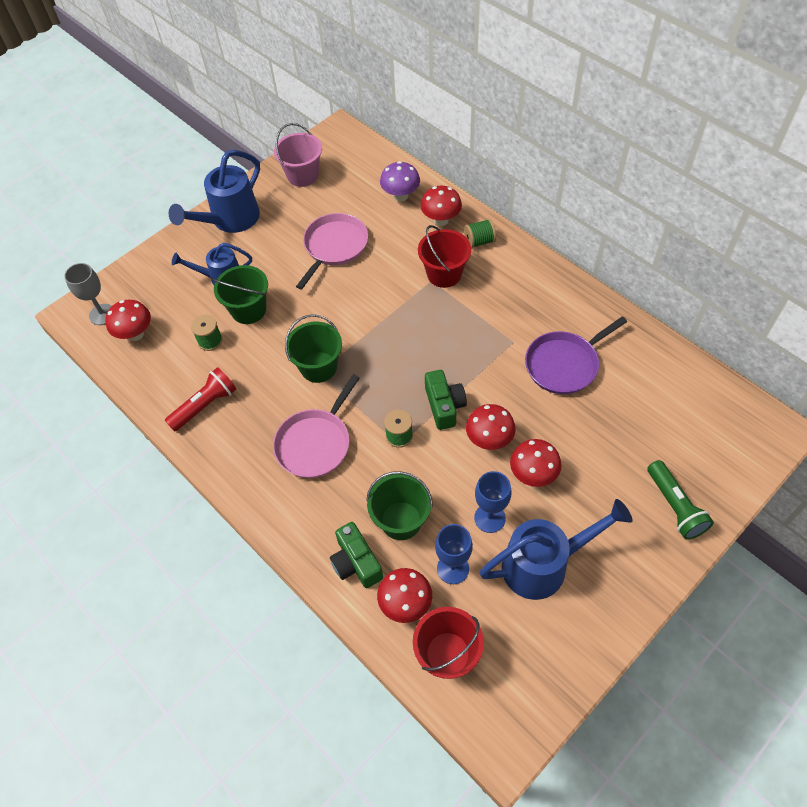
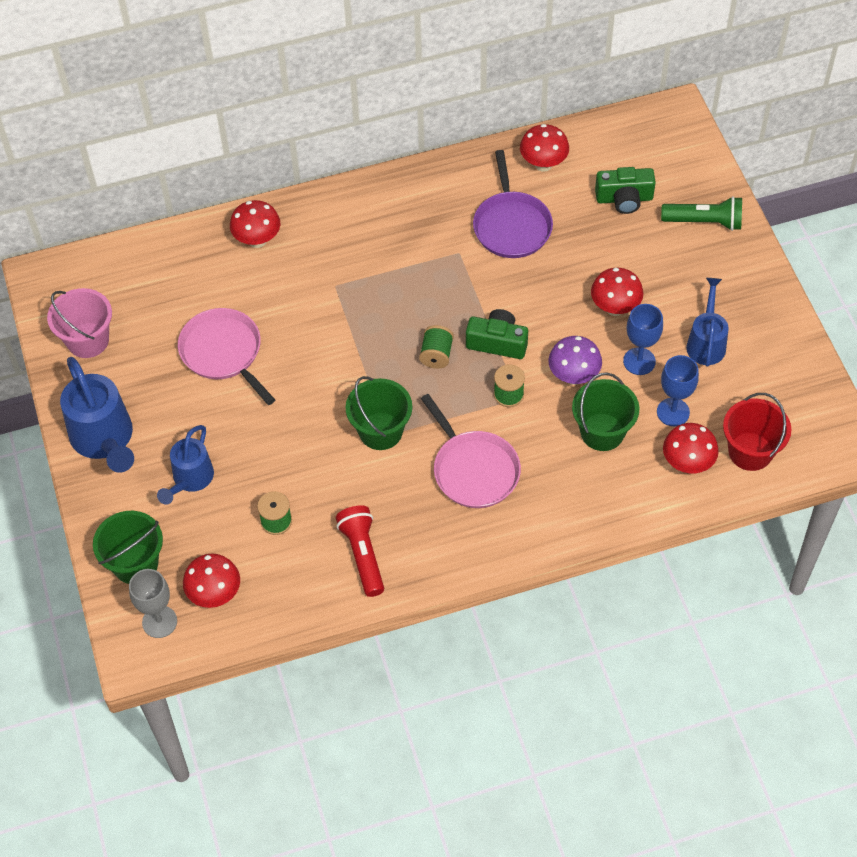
camera: 65 degrees left, 0 degrees up
green bucket [213,265,268,324] -> green bucket moved to [93,511,163,584]
green camera [330,522,383,588] -> green camera moved to [595,167,656,214]
purple mushroom [380,161,420,202] -> purple mushroom moved to [549,336,602,385]
red bucket [418,225,471,288] -> none
green spool [464,219,496,248] -> green spool moved to [419,325,454,369]
red mushroom [466,404,516,450] -> red mushroom moved to [520,124,569,172]
blue watering can [479,499,633,600] -> blue watering can [686,278,729,367], size x0.63

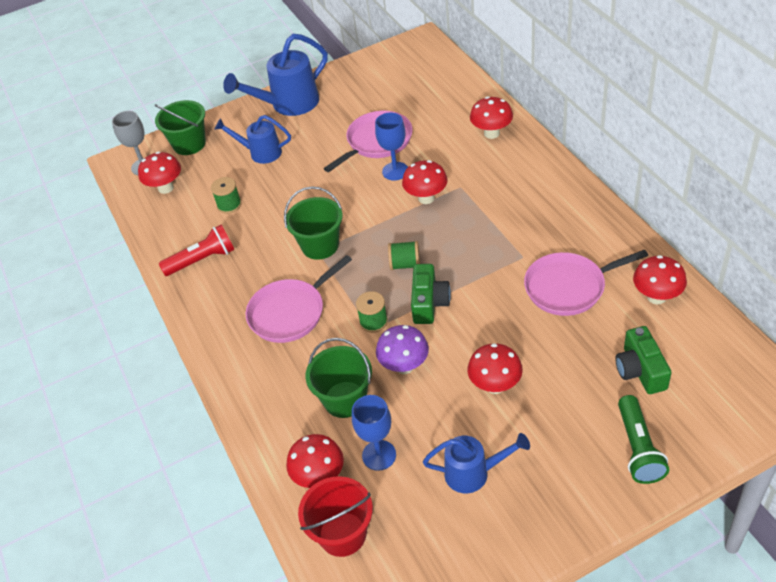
camera: 85 degrees right, 10 degrees down
pink bucket [47,288,112,358] -> none
purple pan [473,150,553,258] -> pink pan [524,250,648,316]
blue goblet [623,304,663,375] -> blue goblet moved to [375,112,408,181]
none -> red mushroom [402,160,448,204]

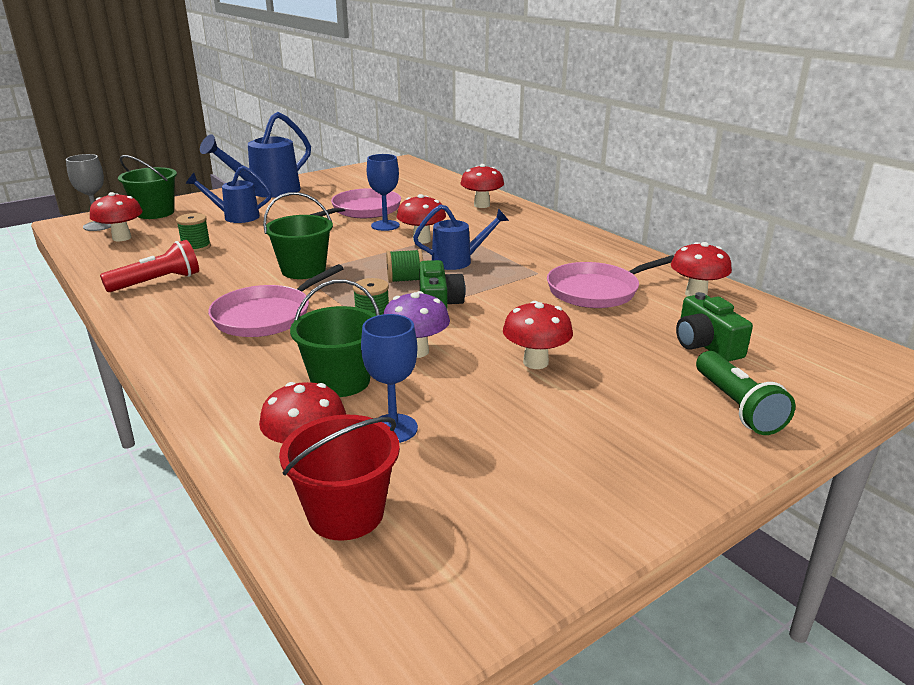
camera: 15 degrees left, 20 degrees down
blue watering can [423,433,530,493] -> blue watering can moved to [413,204,509,270]

